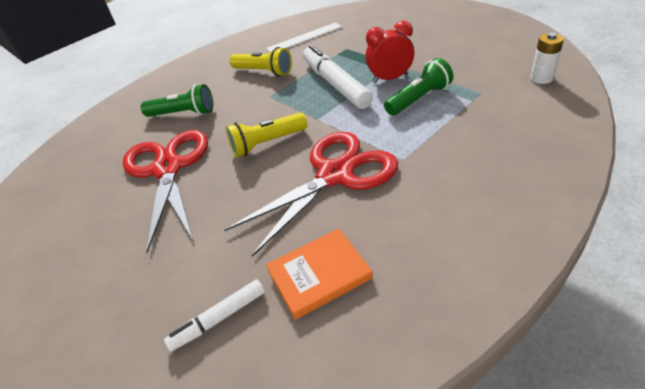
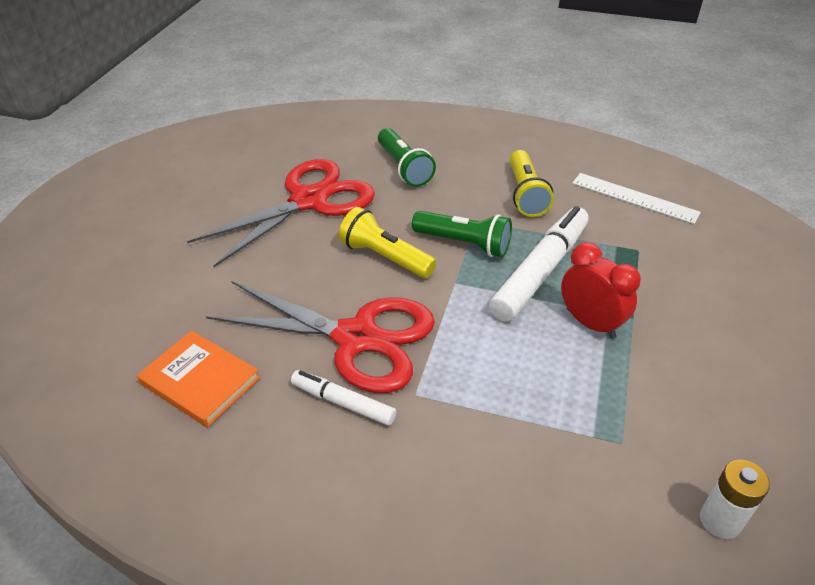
camera: 55 degrees right, 0 degrees up
white marker [164,279,265,351] -> white marker moved to [291,370,396,426]
green flashlight [384,58,453,116] -> green flashlight moved to [412,211,512,257]

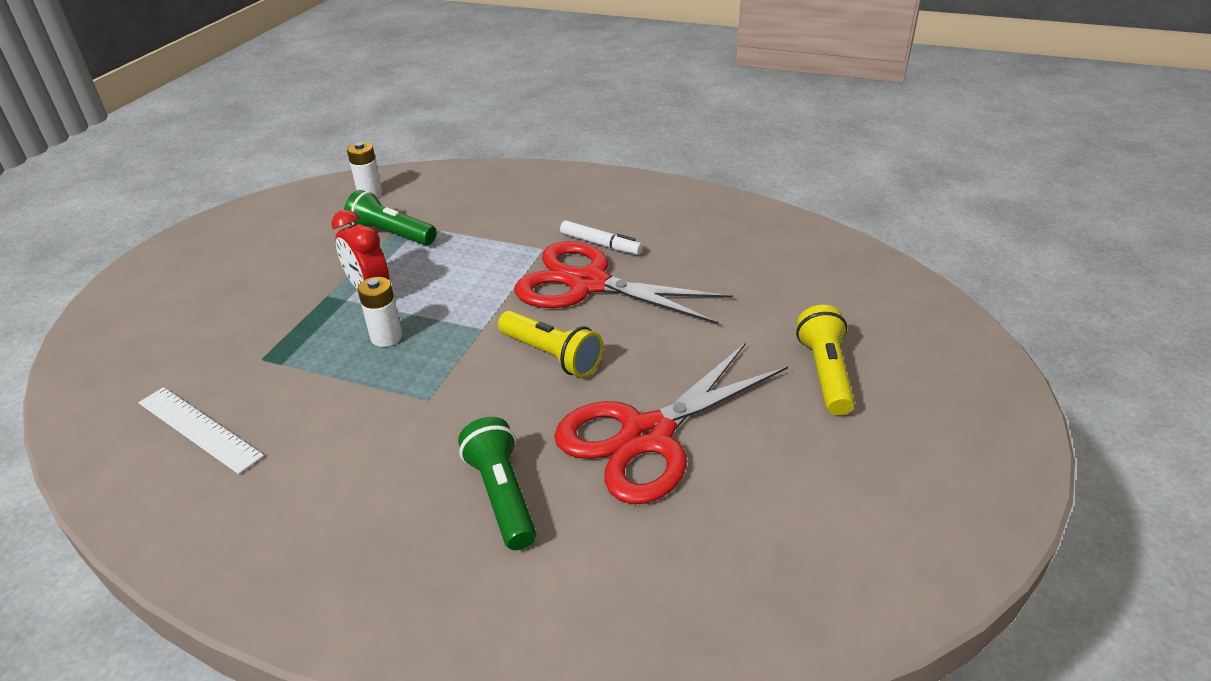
camera: 175 degrees left, 5 degrees down
orange book [137,331,260,427] -> none
green flashlight [412,211,512,257] -> green flashlight moved to [344,190,437,245]
white marker [489,206,589,321] -> white battery [358,277,402,347]
yellow flashlight [509,150,554,217] -> yellow flashlight moved to [796,305,855,416]

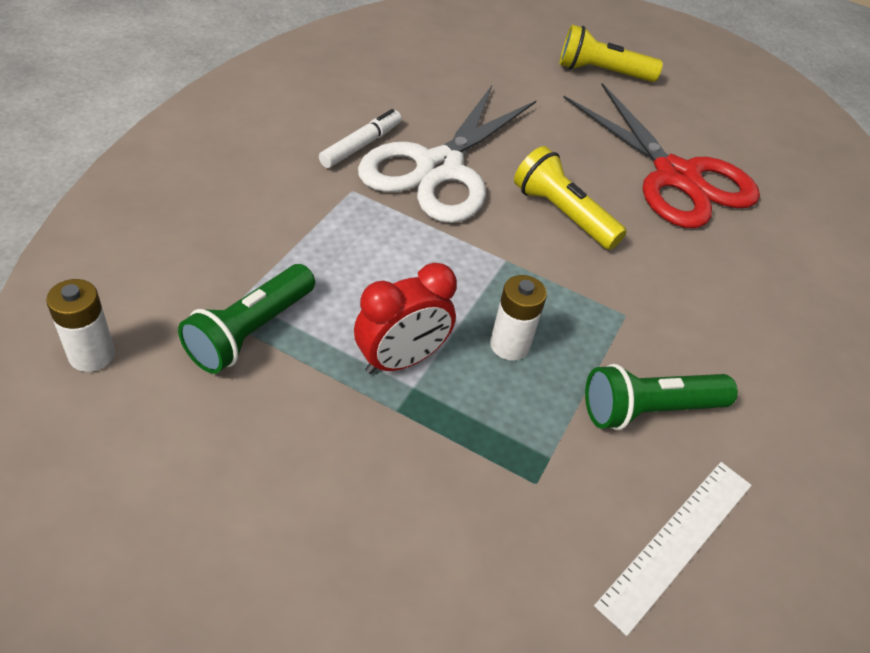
camera: 90 degrees left, 10 degrees up
green flashlight [458,417,536,550] -> green flashlight moved to [585,364,738,430]
yellow flashlight [498,310,604,377] -> yellow flashlight turned 90 degrees counterclockwise [514,146,627,250]
red scissors [515,241,733,324] -> white scissors [358,85,536,223]

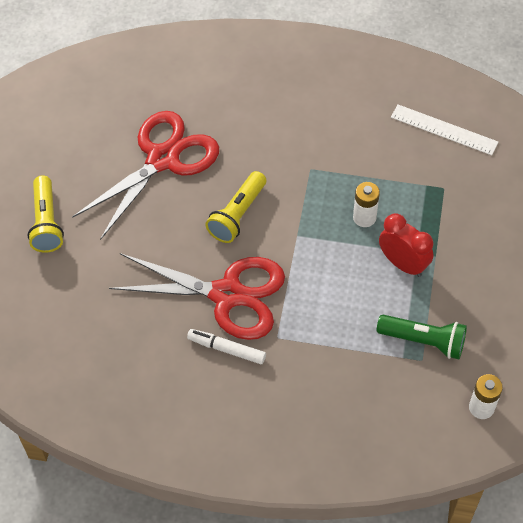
camera: 100 degrees left, 10 degrees up
white scissors [358,85,536,223] -> red scissors [109,253,285,340]
green flashlight [585,364,738,430] -> none

